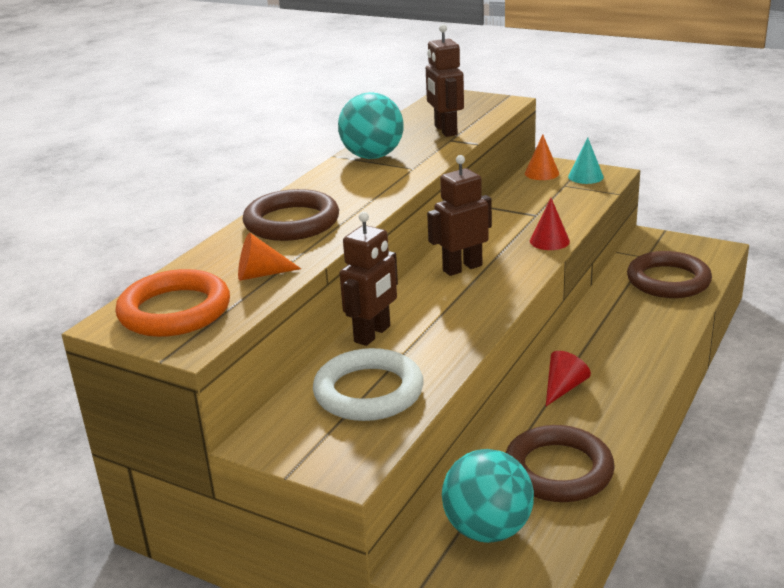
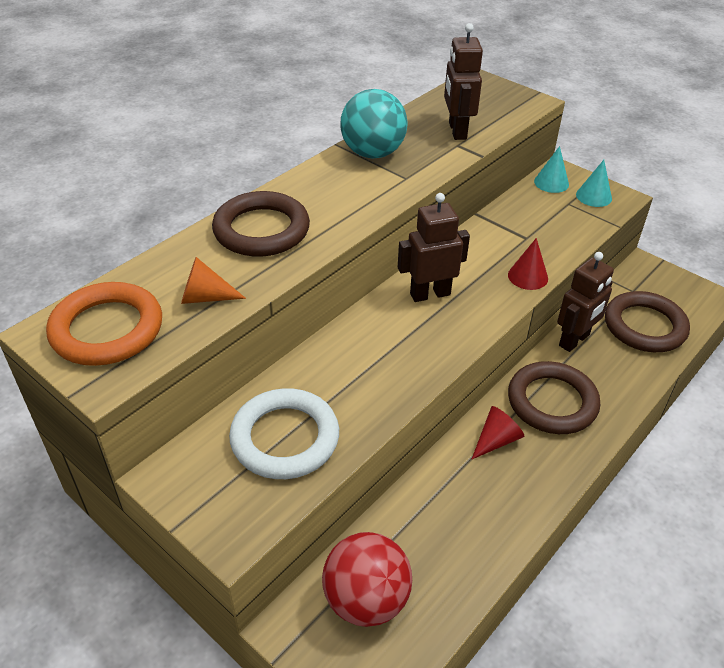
camera: 10 degrees right, 15 degrees up
brown robot [339,212,398,346] -> brown robot moved to [557,252,614,352]
turquoise ball [442,449,534,543] -> red ball [322,532,412,627]
brown ring [506,425,615,502] -> brown ring moved to [508,361,600,434]
orange cone [525,134,559,180] -> turquoise cone [534,146,569,193]

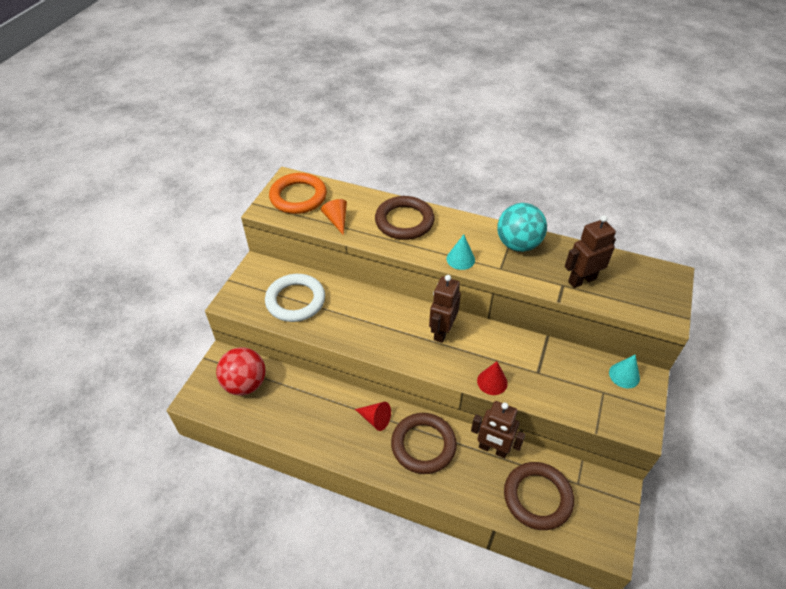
camera: 70 degrees right, 5 degrees up
brown robot [398,193,470,302] -> brown robot turned 120 degrees counterclockwise [429,275,461,343]
turquoise cone [576,160,612,207] -> turquoise cone moved to [446,234,475,270]

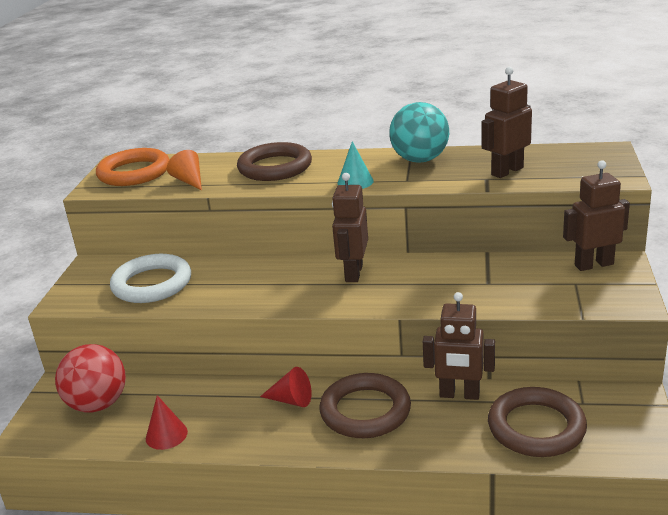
camera: 10 degrees left, 20 degrees down
red cone [477,361,508,395] -> red cone moved to [146,395,188,450]
turquoise cone [609,355,640,388] -> brown robot [563,160,630,271]

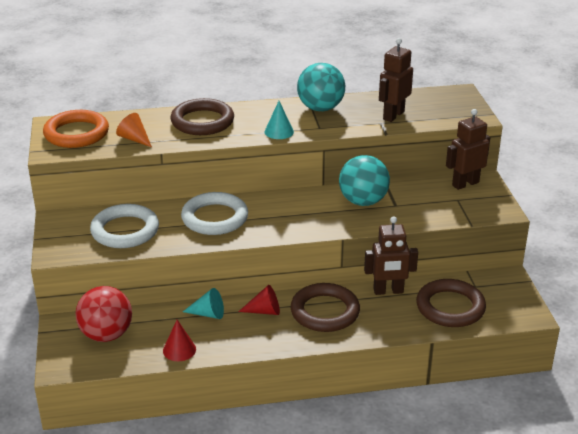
camera: 20 degrees left, 5 degrees up
brown robot [332,173,368,282] -> none
none -> white ring [181,192,248,235]
none -> turquoise cone [183,288,224,319]
none -> turquoise ball [339,155,390,206]

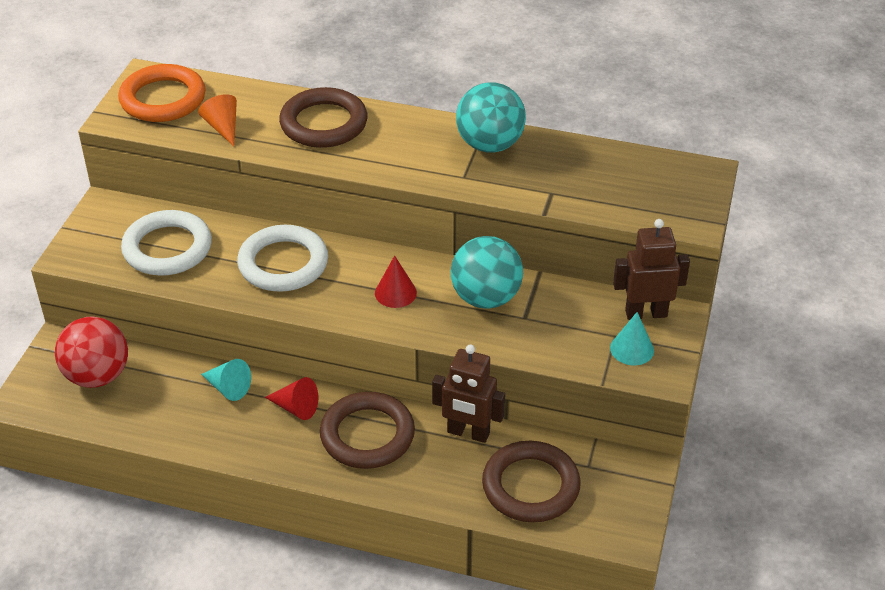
camera: 25 degrees right, 10 degrees up
red cone [163,320,196,361] -> red cone moved to [375,255,417,308]
turquoise cone [264,101,294,139] -> turquoise cone moved to [610,312,654,365]
brown robot [379,38,413,122] -> none

